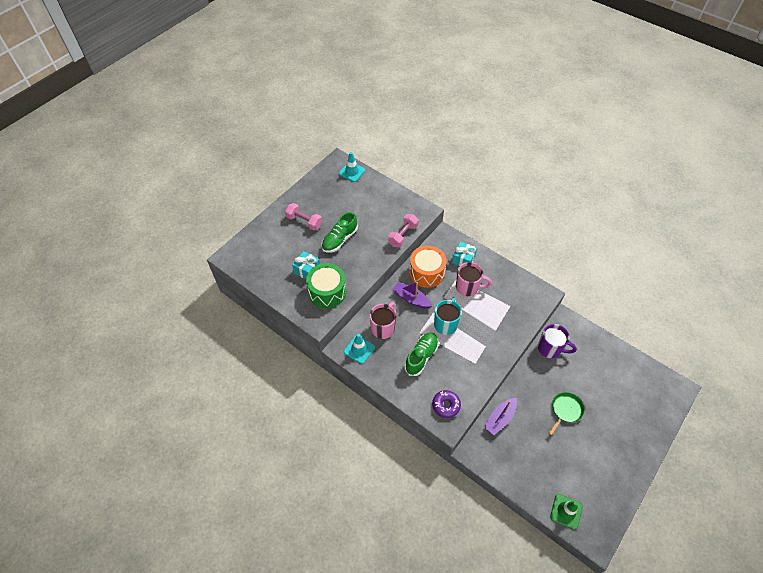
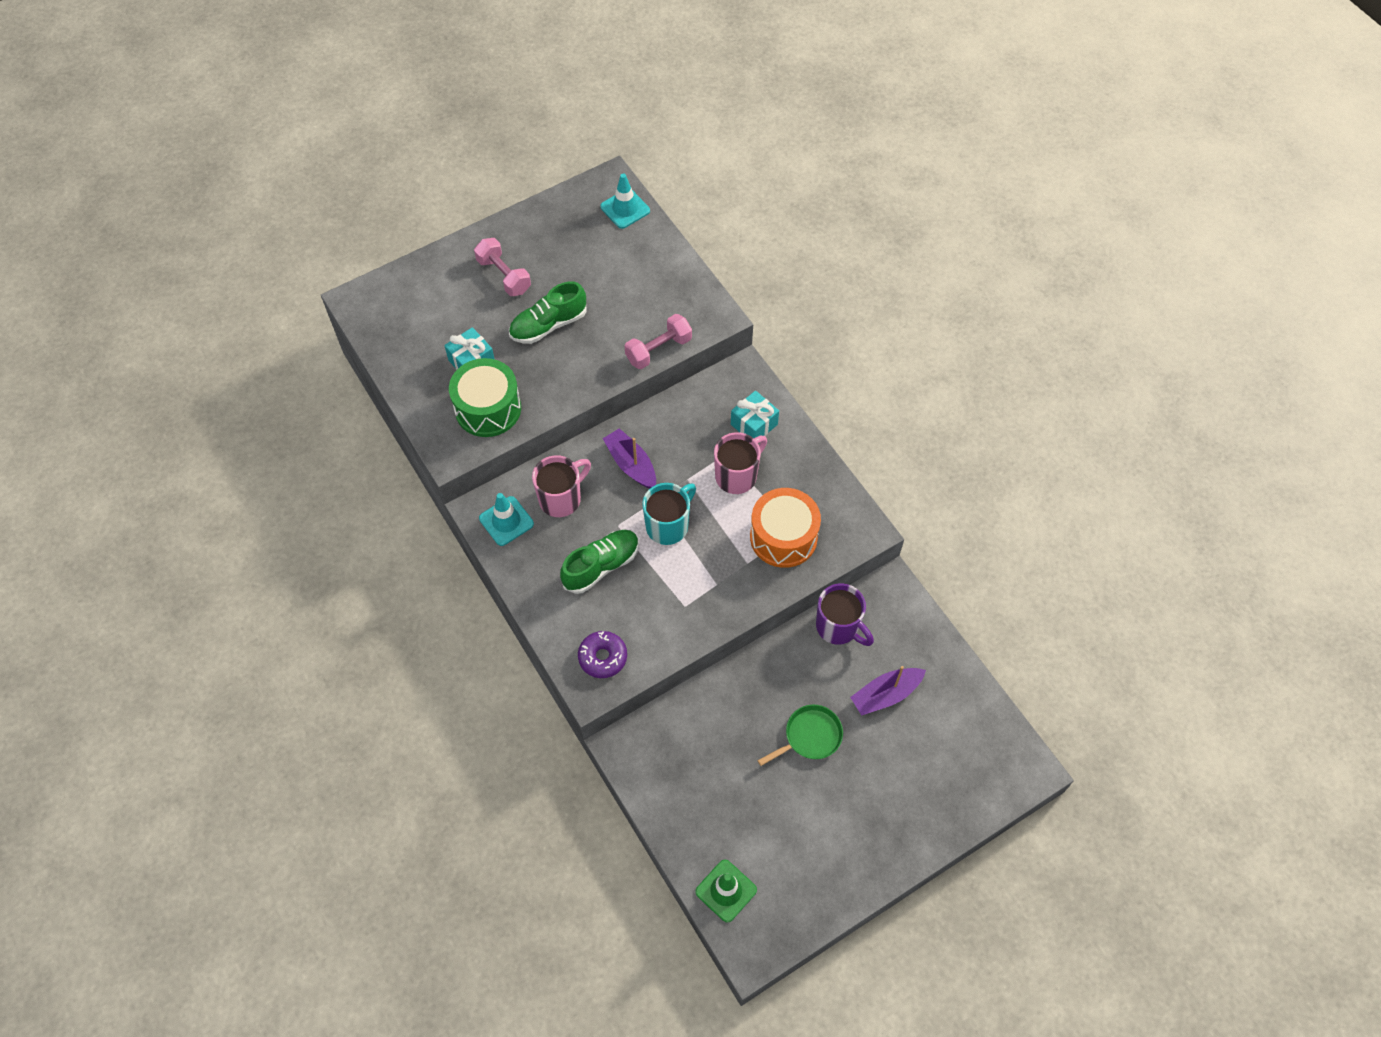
camera: 20 degrees right, 5 degrees up
orange drum [409,245,447,288] -> orange drum moved to [750,488,821,568]
pink mug [456,262,492,296] -> pink mug turned 75 degrees counterclockwise [714,432,767,494]
purple boat [484,398,517,435] -> purple boat moved to [850,666,926,716]

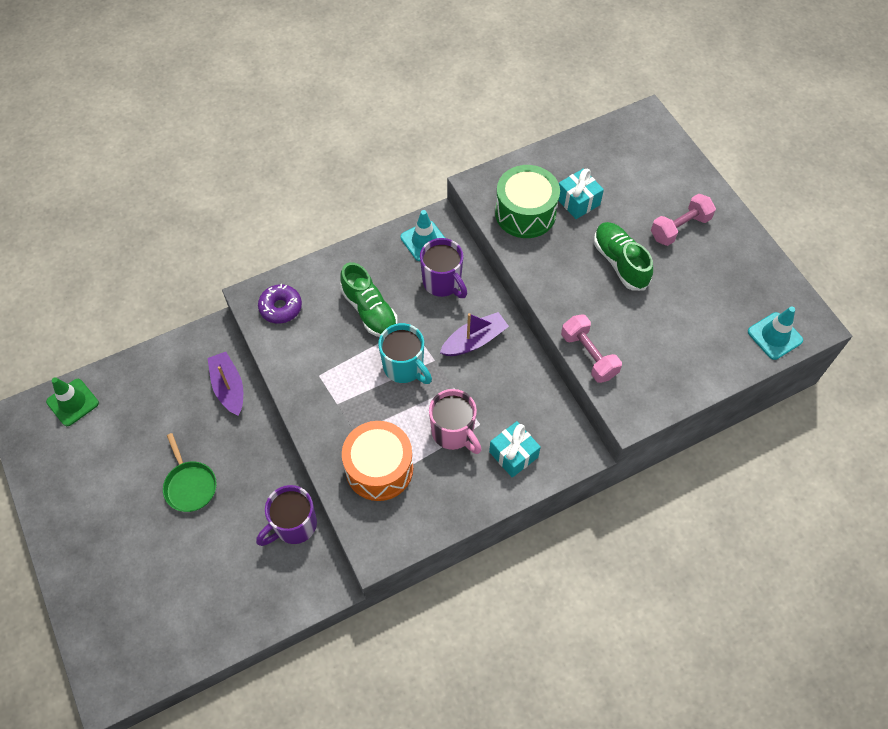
camera: 95 degrees right, 0 degrees up
pink mug [532,455,591,517] -> purple mug [420,238,467,298]
purple boat [850,666,926,716] -> purple boat moved to [207,352,243,416]

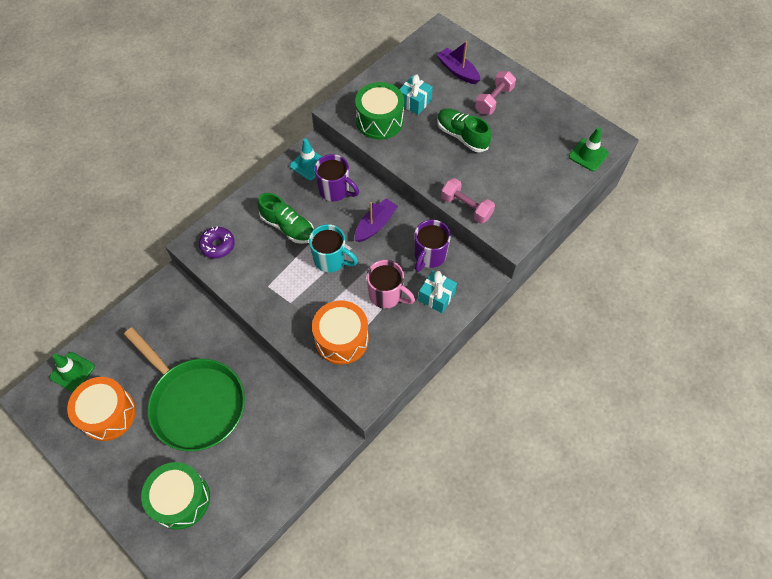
camera: 20 degrees left, 0 degrees up
green pan [163,433,217,512] -> green pan [124,327,245,451], size x2.17
purple boat [207,352,243,416] -> purple boat moved to [437,41,480,84]
purple mug [256,485,317,546] -> purple mug moved to [414,220,451,272]
turquoise traffic cone [748,306,803,360] -> green traffic cone [569,127,609,171]
none -> orange drum [67,377,136,441]
none -> green drum [141,462,210,530]

